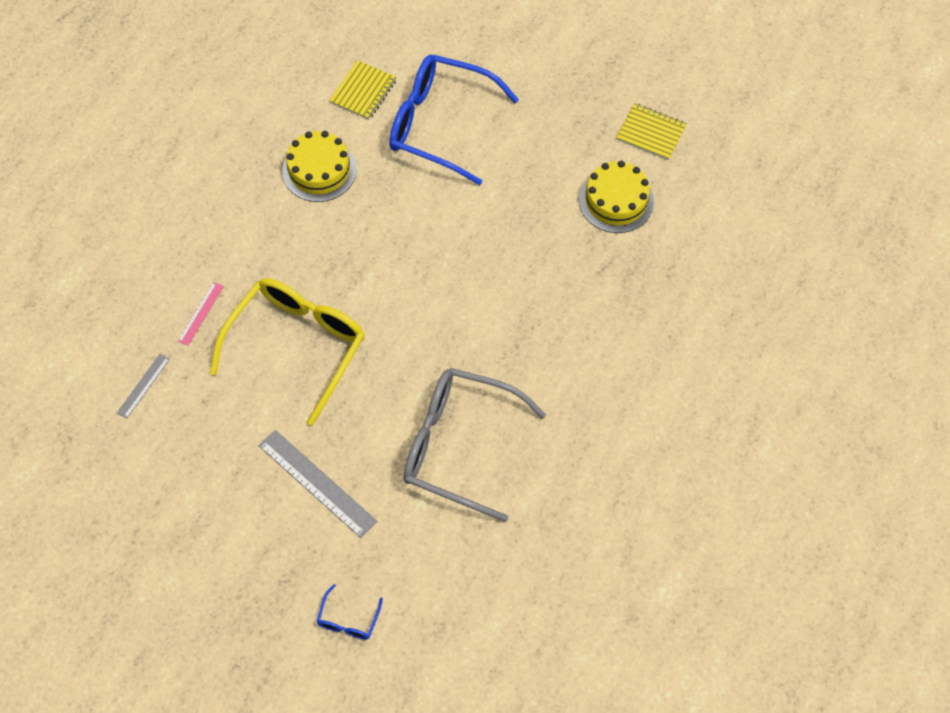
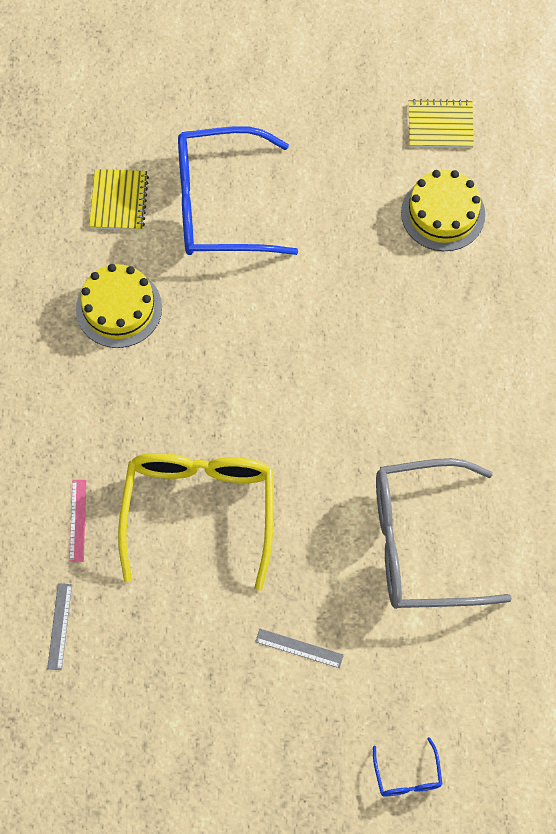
camera: 25 degrees left, 5 degrees up
grey ruler [259,430,377,538] -> grey ruler [255,629,344,668], size x0.54

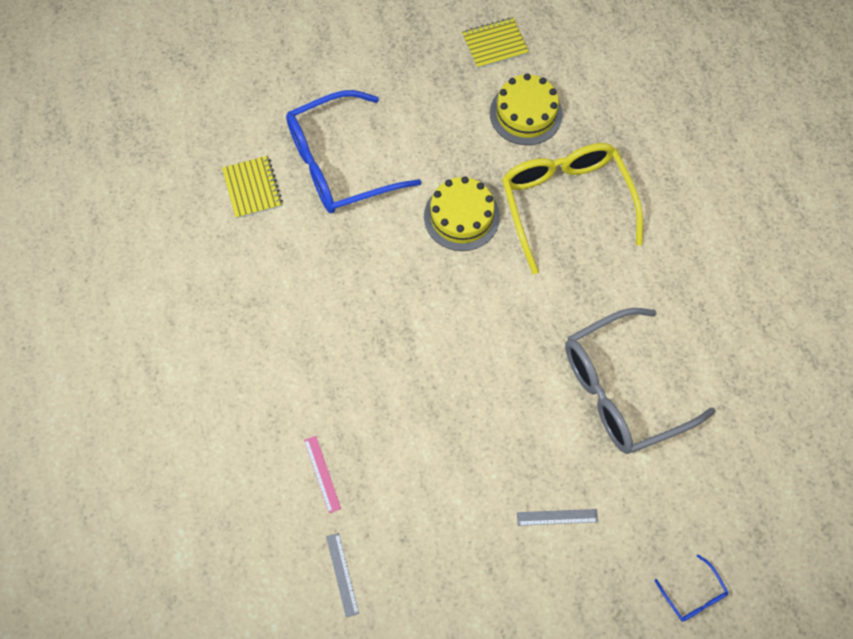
camera: 20 degrees left, 0 degrees up
yellow cake [76,264,162,348] -> yellow cake moved to [424,176,500,251]
yellow glasses [118,453,274,591] -> yellow glasses moved to [502,143,643,274]

